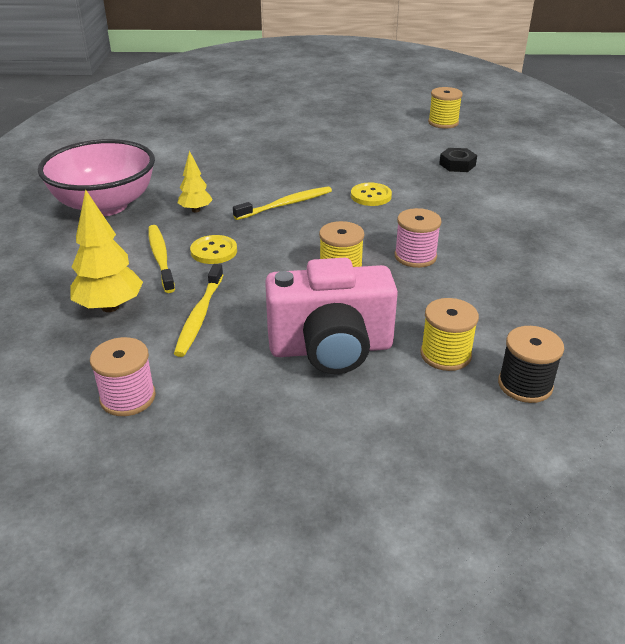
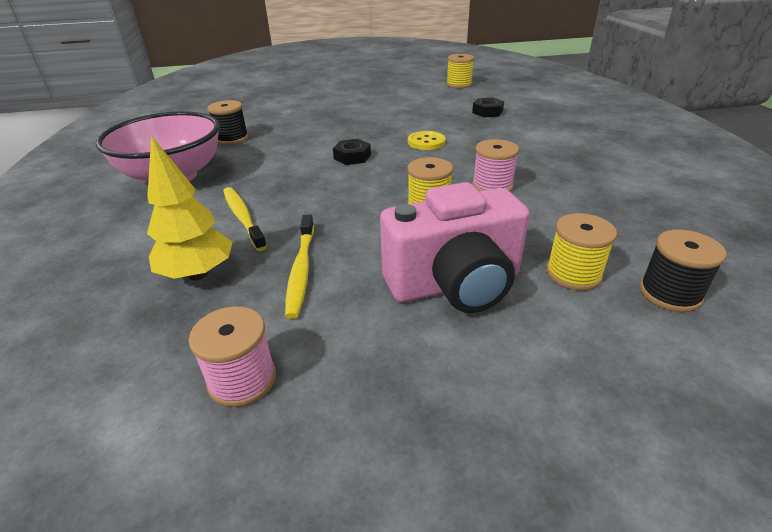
camera: 10 degrees left, 0 degrees up
yellow tree [178,151,213,213] -> none
yellow button [190,235,237,264] -> none
yellow toothbrush [233,186,332,220] -> black nut [333,139,371,165]
none -> black spool [207,100,248,145]

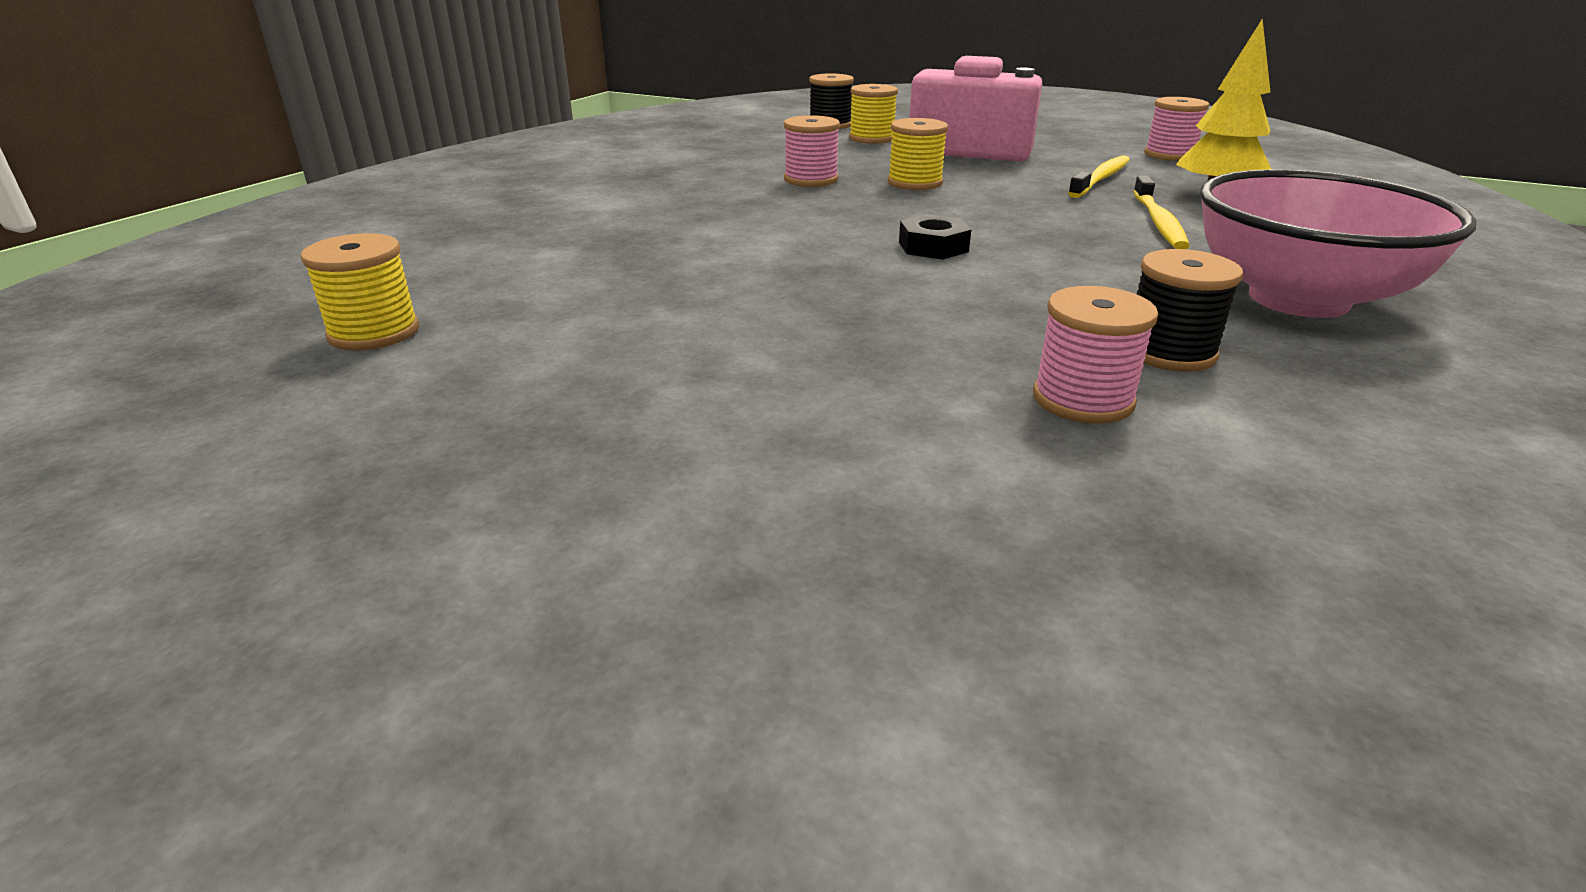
camera: 145 degrees left, 5 degrees down
yellow button [408,131,445,150] -> none
black nut [472,98,504,117] -> none
none -> pink spool [1033,286,1158,424]

